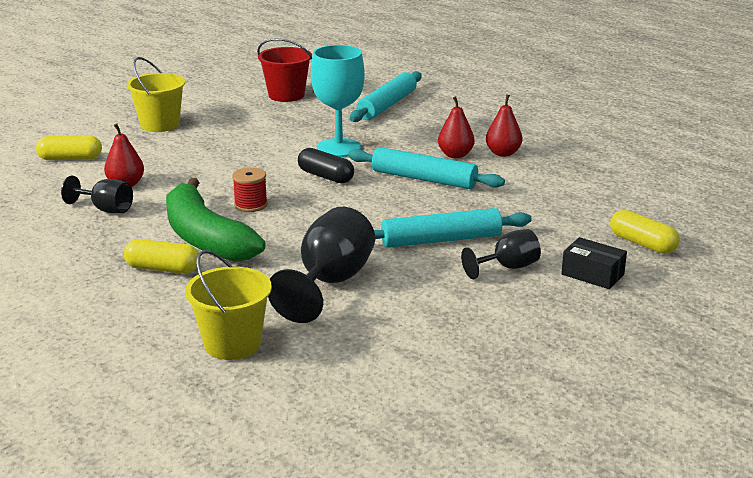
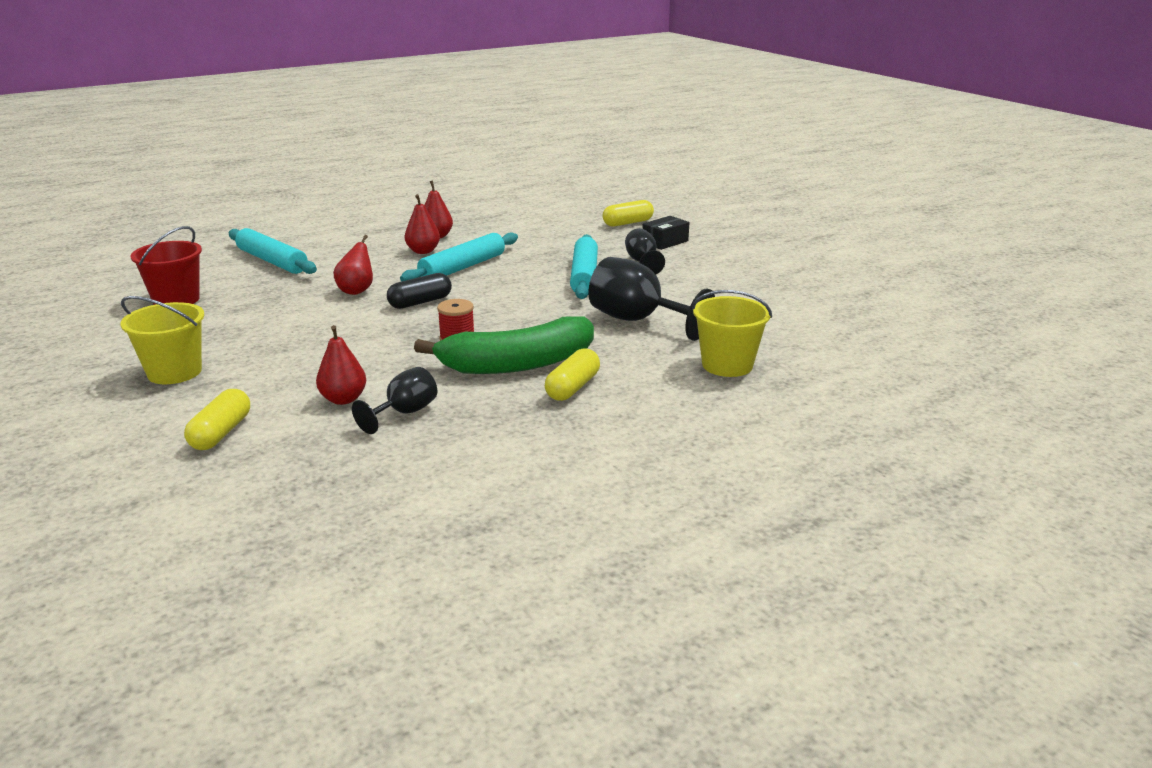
camera: 75 degrees left, 0 degrees up
turquoise goblet [311,45,365,157] -> red pear [333,235,373,295]

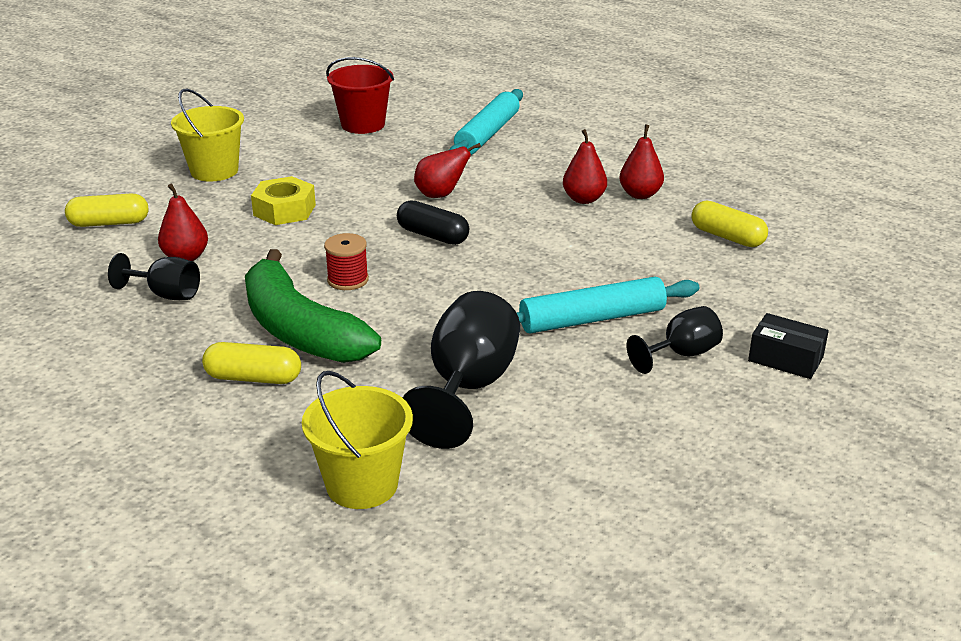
camera: 70 degrees right, 5 degrees up
turquoise rolling pin [400,233,518,282] -> none
yellow capsule [603,200,654,227] -> yellow capsule moved to [691,200,768,247]
none -> yellow nut [251,176,316,225]

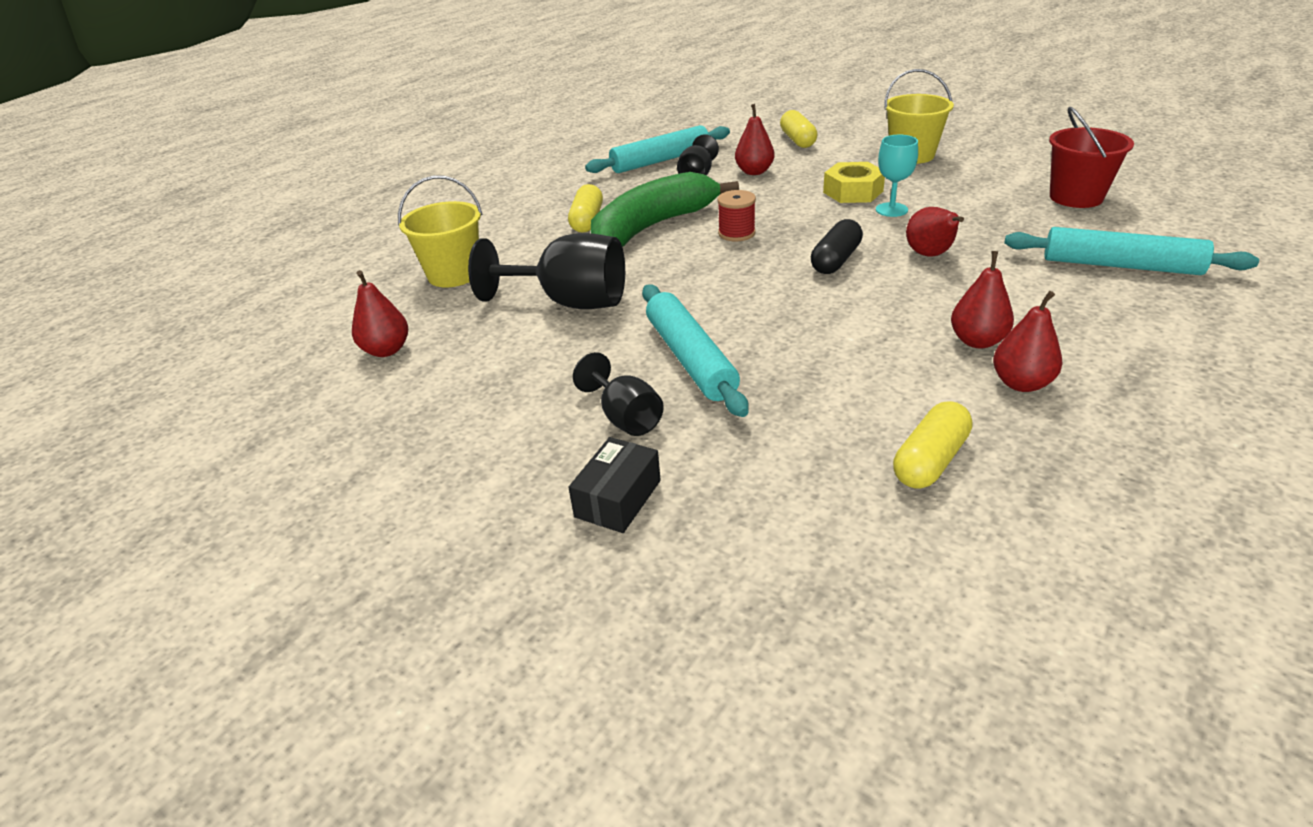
camera: 90 degrees right, 5 degrees up
none -> red pear [352,270,408,357]
none -> turquoise rolling pin [585,125,730,173]
none -> turquoise goblet [876,135,918,217]

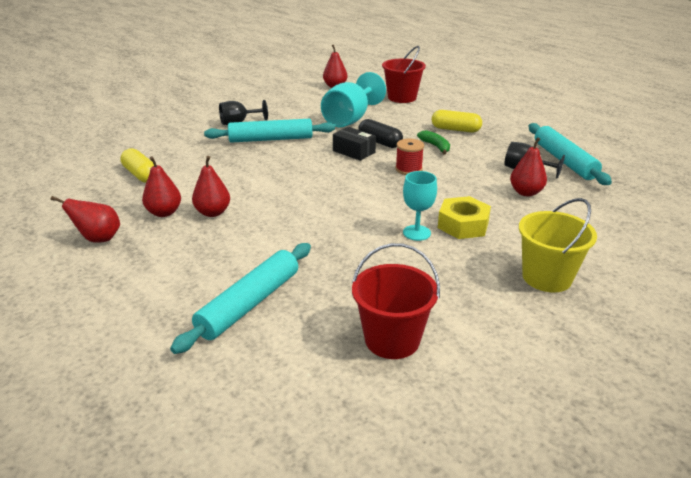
camera: 100 degrees right, 5 degrees down
yellow bucket [398,176,483,287] -> red bucket [382,46,426,103]
black goblet [468,233,625,309] -> turquoise goblet [321,72,386,127]
black box [569,437,661,533] -> black box moved to [333,127,376,161]
green banana [591,172,739,247] -> green banana [417,130,450,155], size x0.41
yellow capsule [780,110,818,148] -> none
black capsule [811,219,863,274] -> black capsule moved to [358,119,403,148]
red pear [906,207,964,257] -> red pear moved to [51,196,120,243]

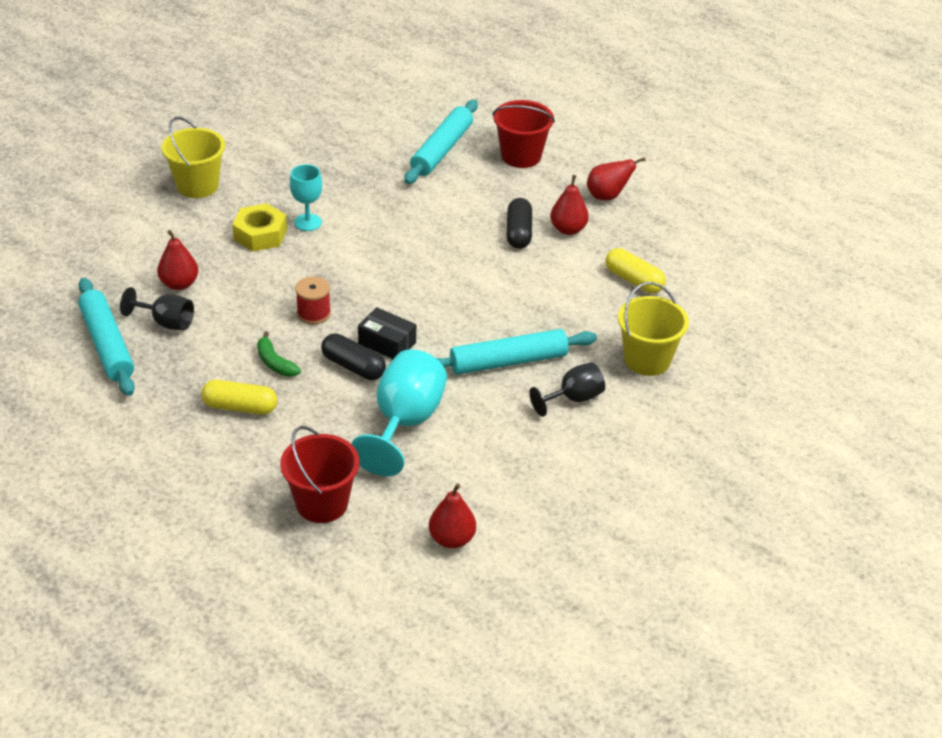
camera: 170 degrees right, 10 degrees up
red pear [192,156,230,217] -> black capsule [507,198,532,249]
red bucket [352,243,440,359] -> red bucket moved to [492,100,555,168]
none -> yellow bucket [618,282,689,376]

